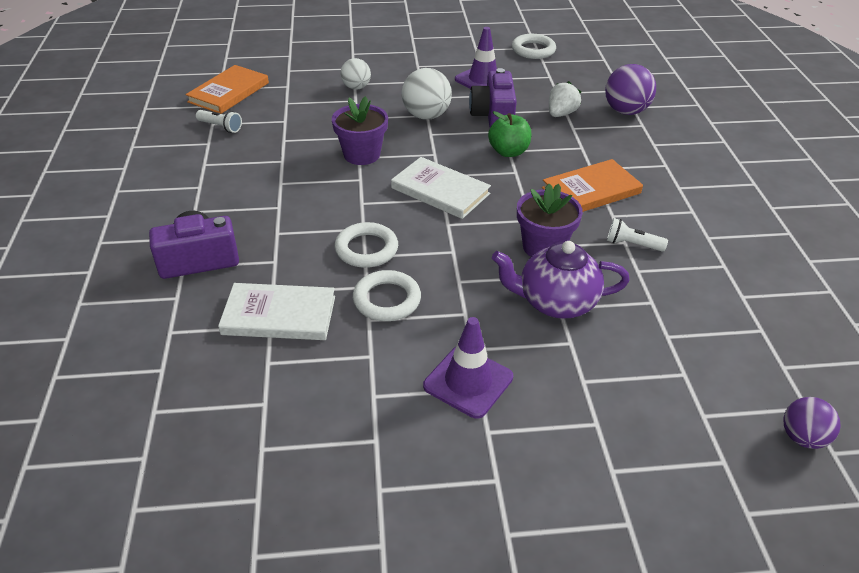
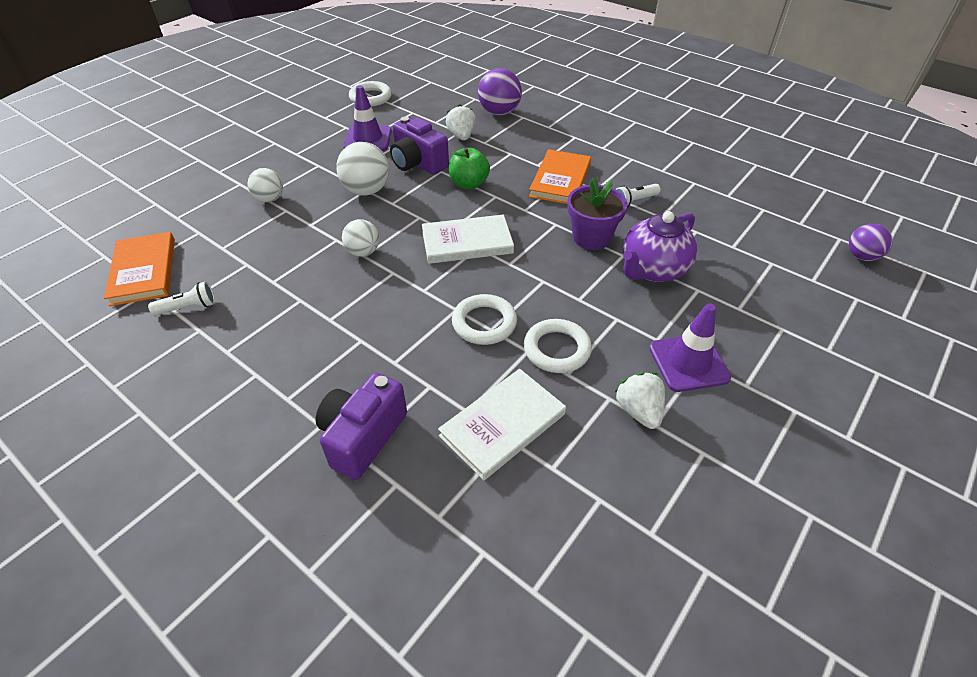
camera: 45 degrees left, 5 degrees up
purple flower pot [332,96,388,165] -> white ball [342,219,379,256]
none -> white strawberry [615,372,665,429]

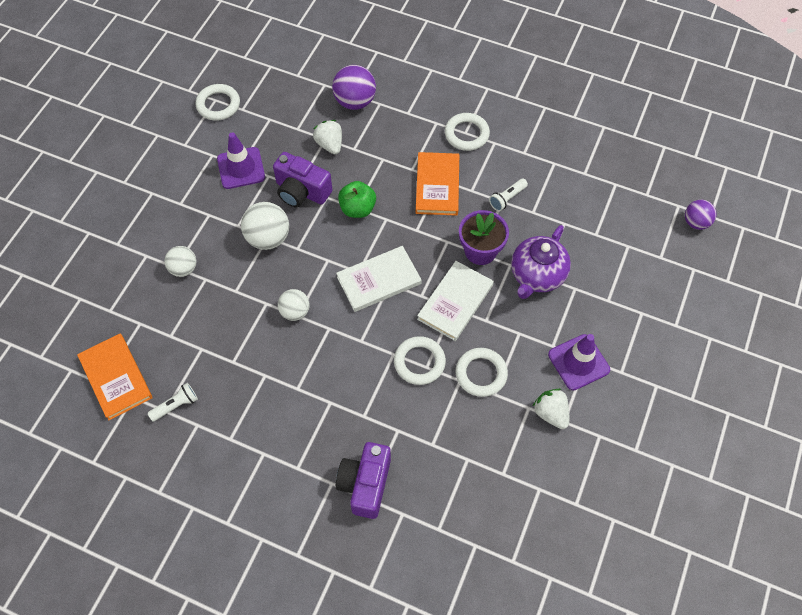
camera: 15 degrees left, 15 degrees up
white book [438,369,566,480] -> white book moved to [417,261,494,341]
none -> white ring [445,113,490,151]

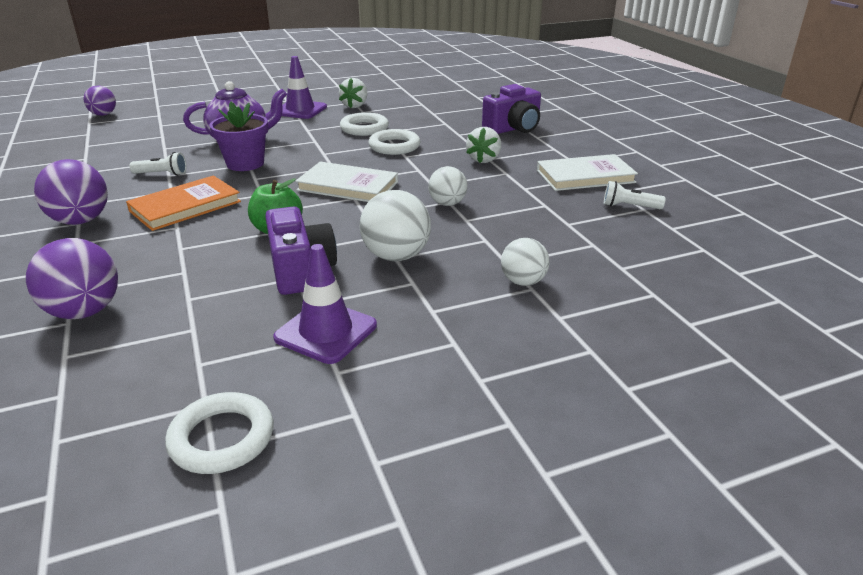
camera: 135 degrees left, 30 degrees down
orange book [77,334,153,420] -> none
white strawberry [313,120,342,154] -> white strawberry moved to [466,127,501,163]
white book [417,261,494,341] -> white book moved to [537,154,638,191]
white ring [445,113,490,151] -> purple ball [34,159,108,225]

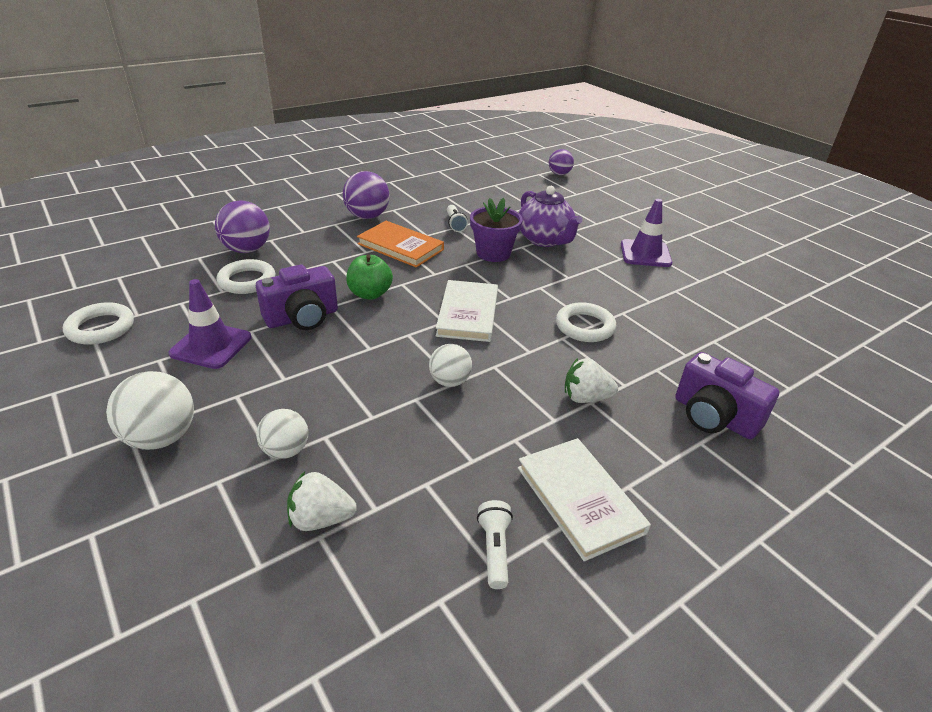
camera: 75 degrees right, 5 degrees up
white strawberry [339,78,367,108] -> white strawberry moved to [287,472,357,531]
white ring [340,112,389,136] -> white ring moved to [217,259,275,294]
white ball [359,190,431,261] -> white ball moved to [106,371,194,450]

